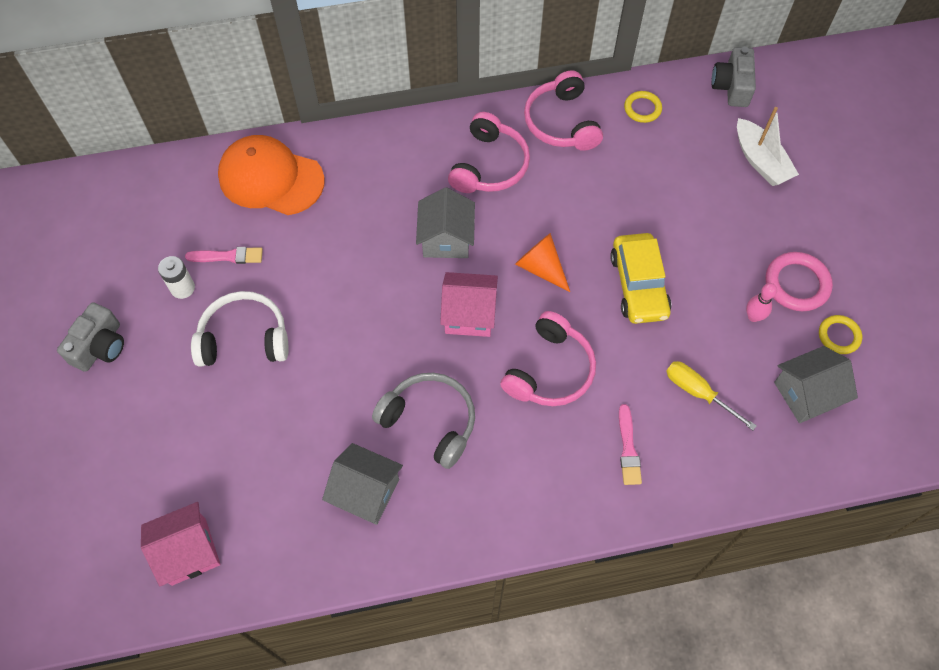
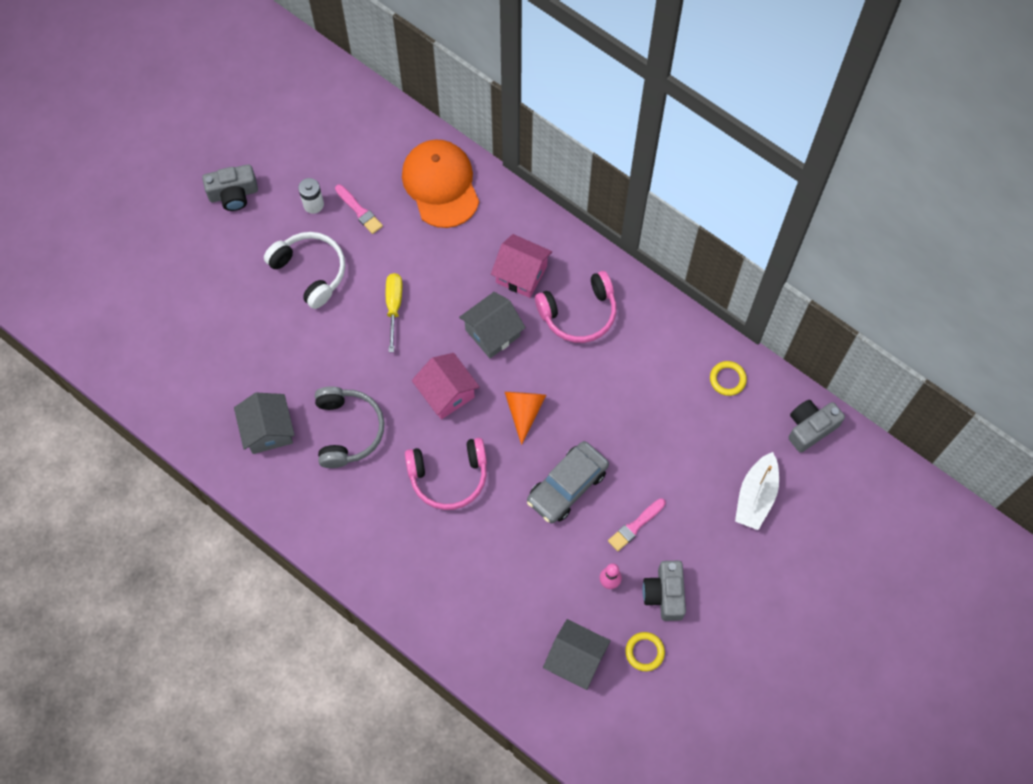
camera: 50 degrees right, 5 degrees up
pink house [141,502,221,586] -> pink house moved to [491,234,552,298]
pink headphones [524,70,603,151] -> none
yellow car [610,233,671,324] -> grey car [527,441,609,523]
pink brush [619,404,642,485] -> pink brush moved to [608,498,666,551]
yellow screwdriver [666,361,757,430] -> yellow screwdriver moved to [386,273,402,352]
pink ring [766,252,833,311] -> grey camera [642,561,686,621]

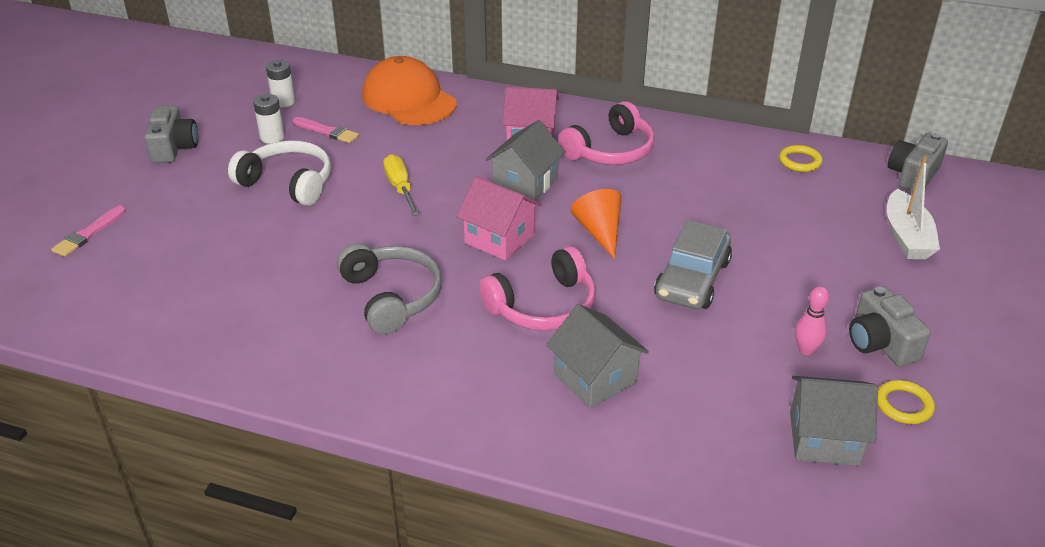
camera: 20 degrees left, 30 degrees down
grey camera [202,164,258,211] -> grey camera turned 60 degrees counterclockwise [144,105,198,163]
grey house [234,393,295,454] -> grey house moved to [546,304,649,408]
pink brush [608,498,666,551] -> pink brush moved to [51,205,126,257]
none -> white battery [266,60,295,107]

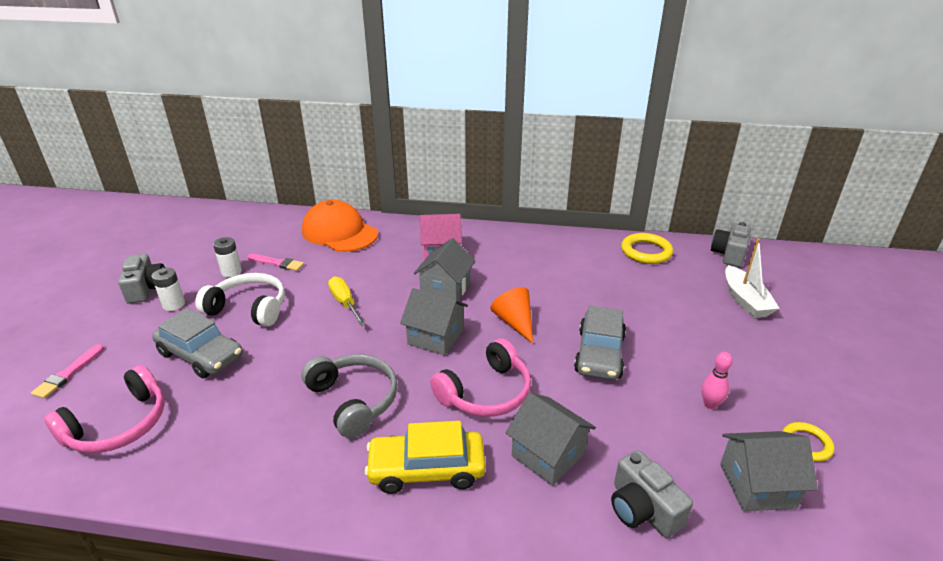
camera: 10 degrees left, 5 degrees down
white battery [266,60,295,107] -> white battery moved to [151,268,185,311]
pink house [456,176,542,261] -> grey house [400,288,468,356]
pink headphones [558,101,655,165] -> pink headphones moved to [44,365,165,453]
yellow ring [779,145,823,172] -> yellow ring [621,233,673,264], size x1.58
grey camera [849,286,931,367] -> grey camera moved to [611,450,693,538]
none -> grey car [152,308,243,378]
none -> yellow car [365,421,486,494]

